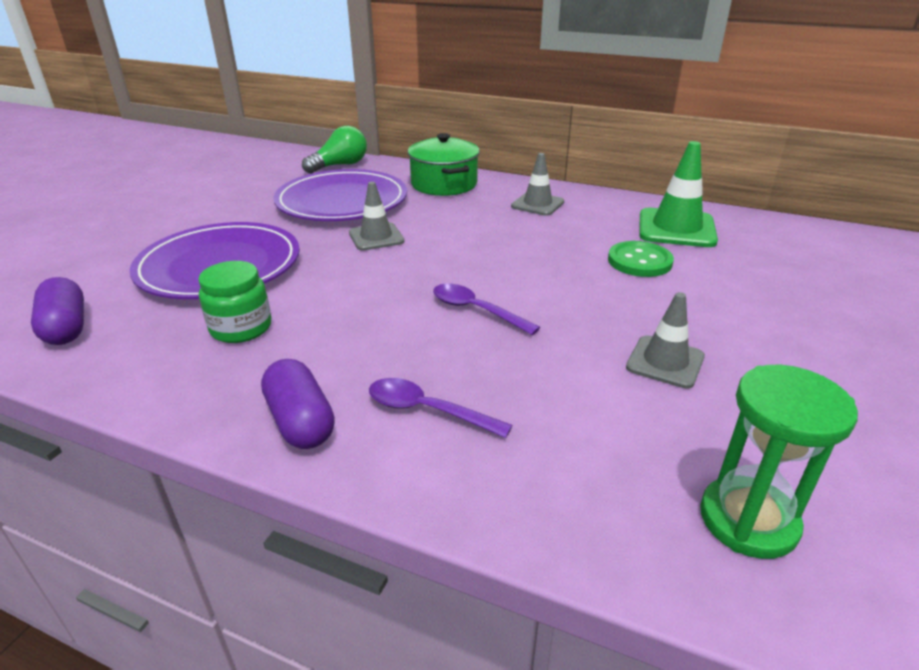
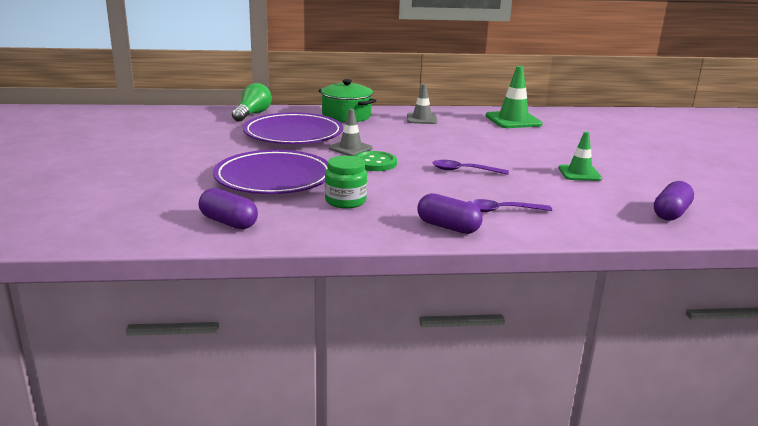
camera: 30 degrees left, 10 degrees down
green button [608,241,674,277] -> green button moved to [354,151,397,171]
grey traffic cone [626,292,705,389] -> green traffic cone [559,132,602,181]
green hourglass [700,365,858,559] -> purple capsule [654,181,694,221]

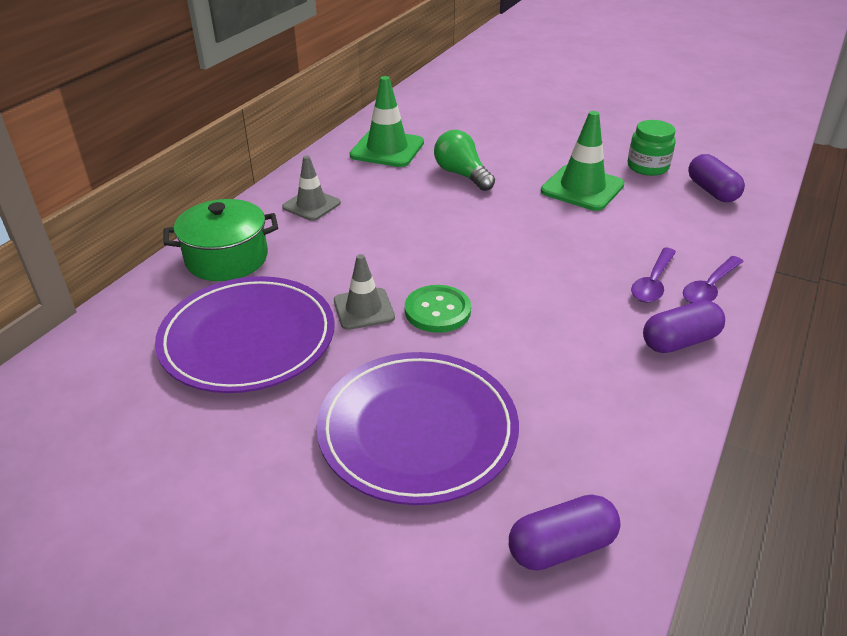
camera: 55 degrees left, 15 degrees up
green light bulb [232,83,272,121] -> green light bulb moved to [434,130,495,191]
green jar [325,156,367,209] -> green jar moved to [628,120,676,176]
purple spoon [432,160,509,175] -> purple spoon moved to [683,256,744,303]
green traffic cone [559,132,602,181] -> green traffic cone [541,111,625,211], size x1.55

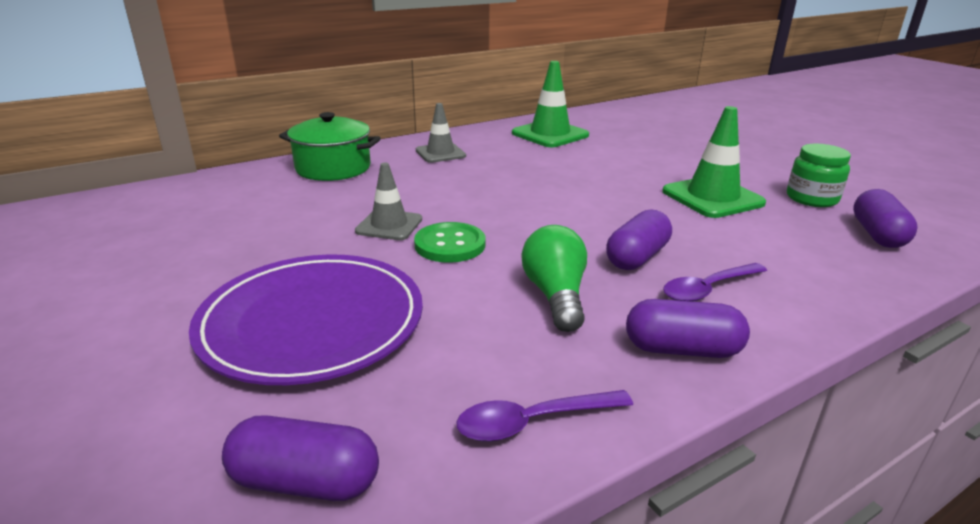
camera: 30 degrees right, 10 degrees down
purple plate [155,276,335,393] -> none
green light bulb [434,130,495,191] -> green light bulb moved to [521,225,587,332]
purple spoon [683,256,744,303] -> purple spoon moved to [457,390,633,442]
none -> purple capsule [606,209,672,270]

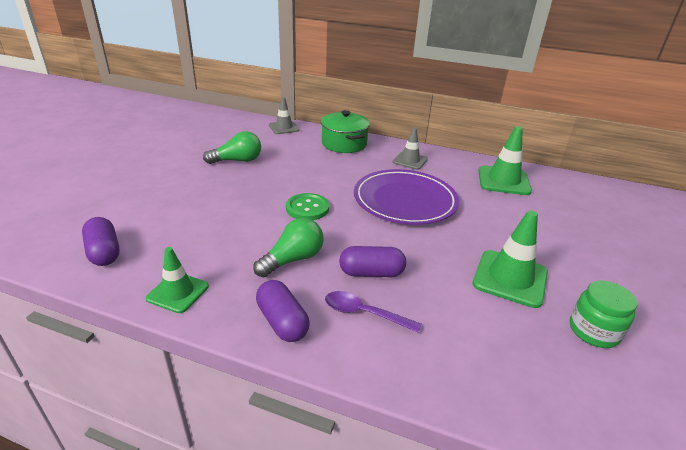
camera: 50 degrees right, 5 degrees up
purple plate [189,255,423,385] -> purple plate moved to [354,169,459,225]
grey traffic cone [355,162,422,240] -> grey traffic cone moved to [269,97,300,134]
purple spoon [457,390,633,442] -> green traffic cone [146,247,209,313]
purple capsule [853,189,918,248] -> none
none -> green light bulb [203,131,261,164]

